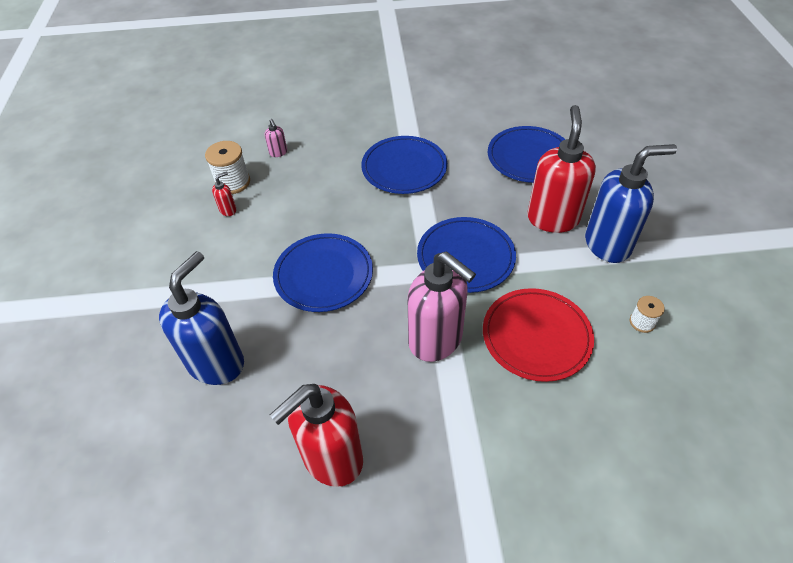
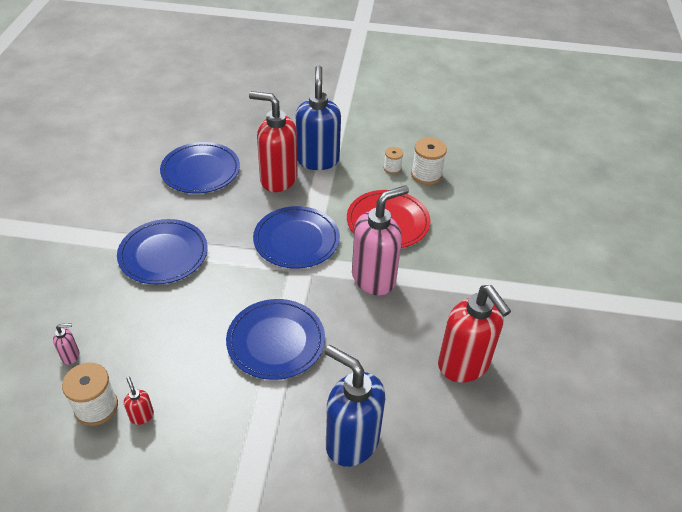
camera: 80 degrees left, 5 degrees down
none -> white spool [411,137,447,185]

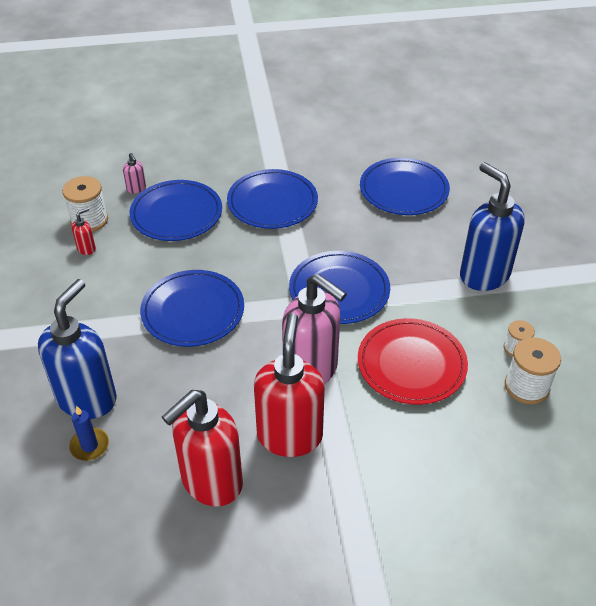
camera: 75 degrees right, 0 degrees up
red soap dispenser [249,91,298,192] -> red soap dispenser moved to [254,313,325,457]
blue soap dispenser [296,66,341,170] -> blue soap dispenser turned 105 degrees counterclockwise [460,162,525,291]
none -> blue candle [69,406,109,461]
none -> blue plate [129,180,222,241]

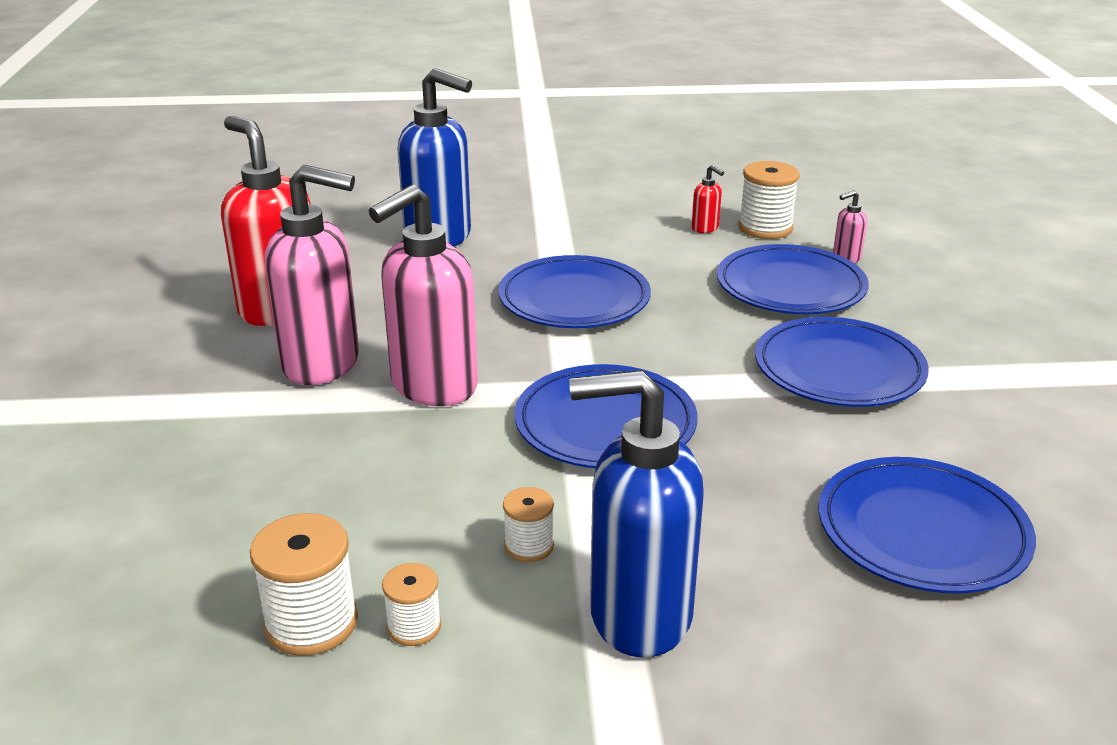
camera: 95 degrees right, 15 degrees down
blue candle [69,406,109,461] -> none
red soap dispenser [254,313,325,457] -> pink soap dispenser [265,165,359,385]
red plate [358,318,468,405] -> none
blue soap dispenser [460,162,525,291] -> blue soap dispenser turned 150 degrees counterclockwise [569,370,704,658]
none -> white spool [503,487,554,562]

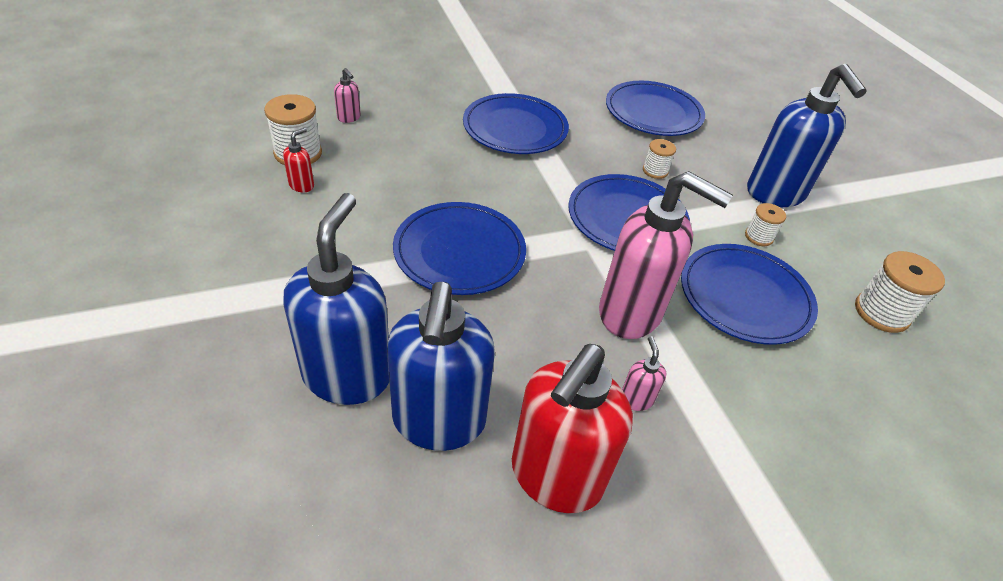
camera: 110 degrees left, 15 degrees up
pink soap dispenser [265,165,359,385] -> pink soap dispenser [622,336,666,411], size x0.40
white spool [382,563,441,646] -> white spool moved to [643,139,676,179]
blue plate [717,244,869,314] -> blue plate moved to [681,244,818,345]
none -> blue soap dispenser [387,282,495,451]

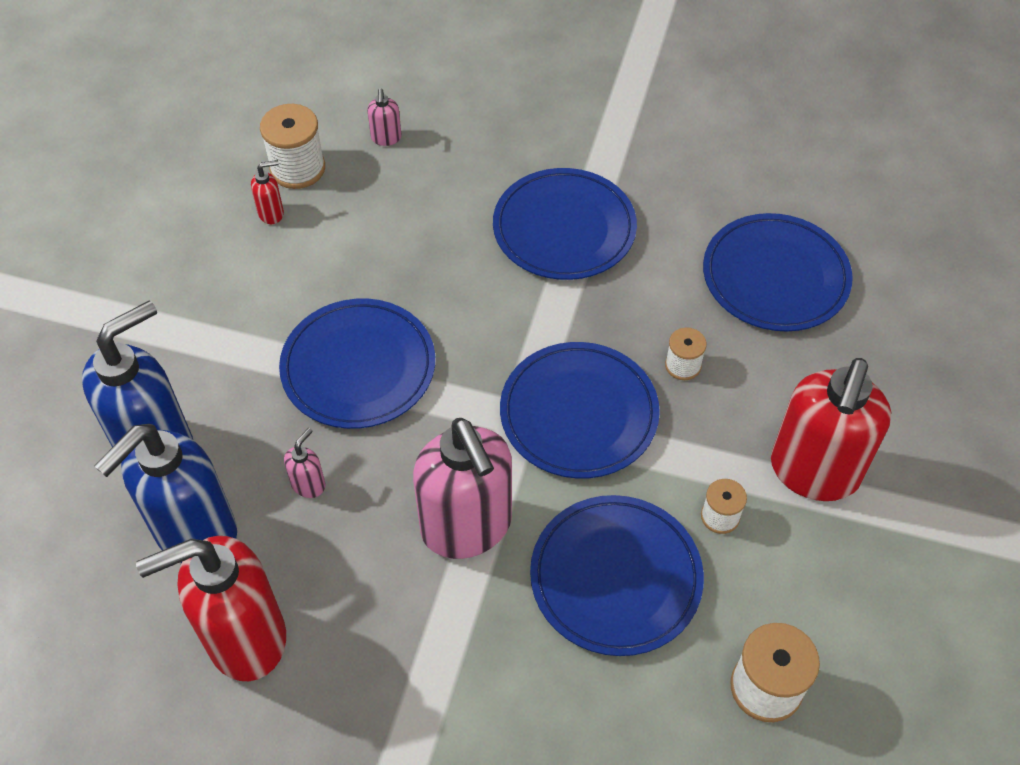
camera: 40 degrees right, 10 degrees up
pink soap dispenser [622,336,666,411] -> pink soap dispenser moved to [284,428,326,498]
blue soap dispenser [747,64,867,207] -> red soap dispenser [771,358,891,501]

